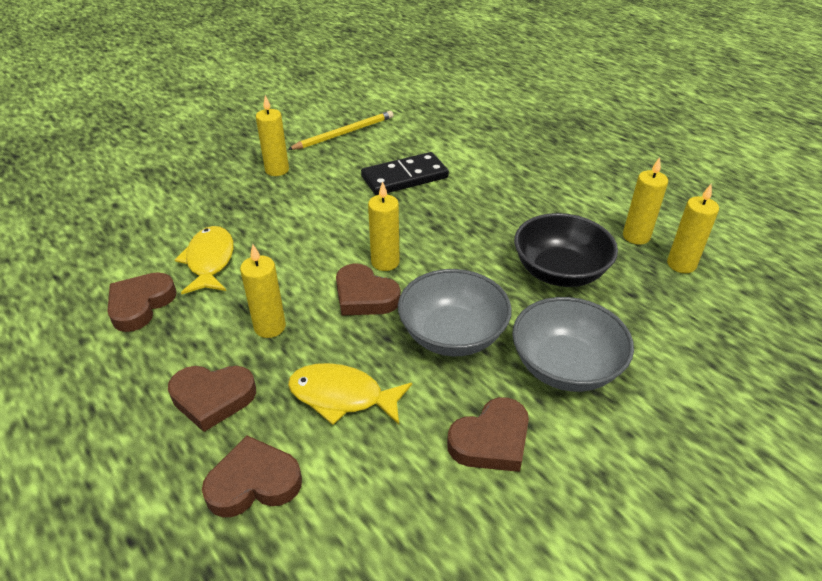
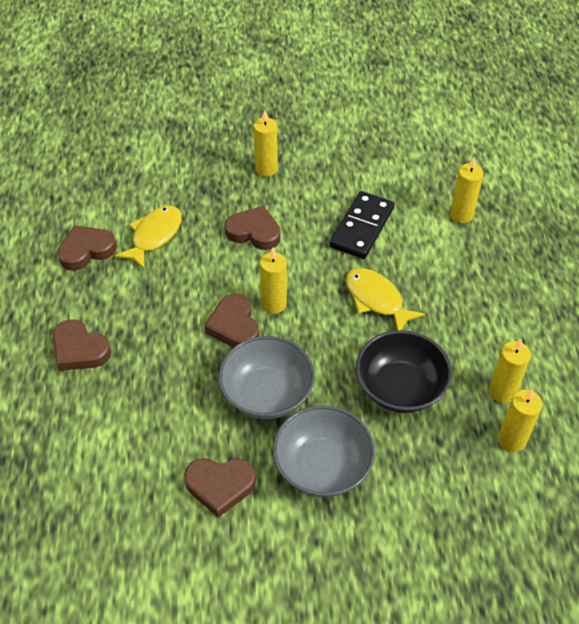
camera: 35 degrees right, 10 degrees up
brown heart [202,436,302,517] -> brown heart moved to [224,206,281,250]
yellow candle [240,244,286,338] -> yellow candle moved to [450,156,483,223]
yellow pencil [287,111,393,150] -> none
yellow fish [288,363,412,425] -> yellow fish moved to [346,268,425,330]
black domino [361,152,449,195] -> black domino turned 75 degrees counterclockwise [329,191,394,259]

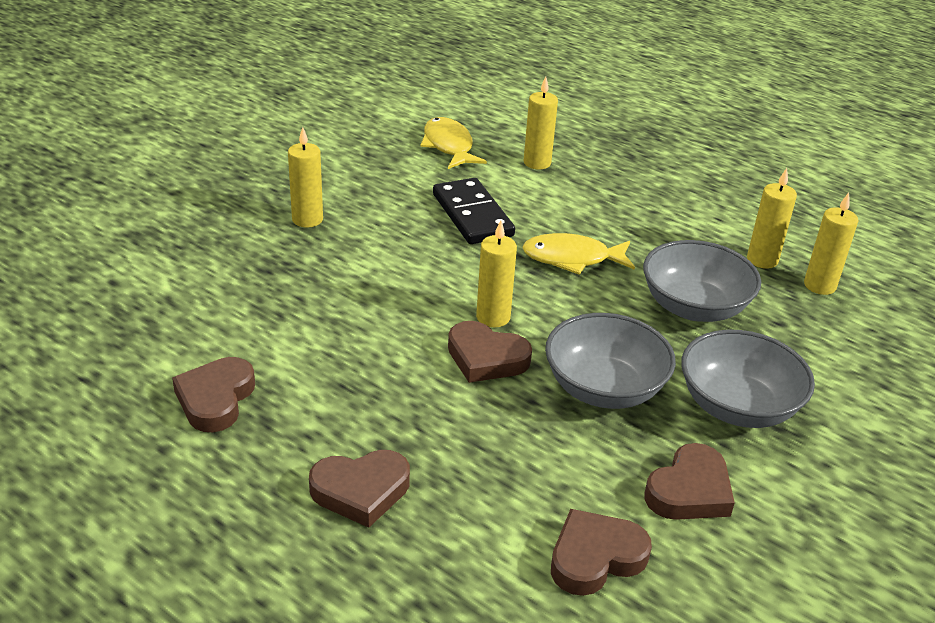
camera: 50 degrees left, 15 degrees down
yellow fish [114,205,182,269] -> yellow fish moved to [420,117,487,169]
brown heart [224,206,281,250] -> brown heart moved to [551,509,652,596]
black bowl [356,330,452,413] -> grey bowl [643,240,761,322]

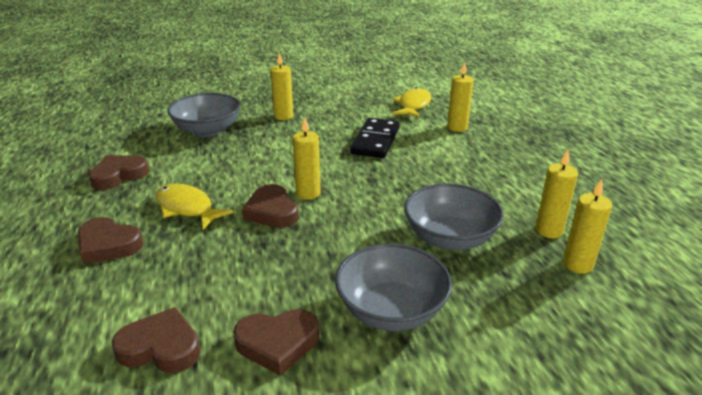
camera: 40 degrees right, 5 degrees down
yellow fish [522,233,635,275] -> yellow fish moved to [156,184,234,230]
grey bowl [545,313,676,409] -> grey bowl moved to [167,93,240,137]

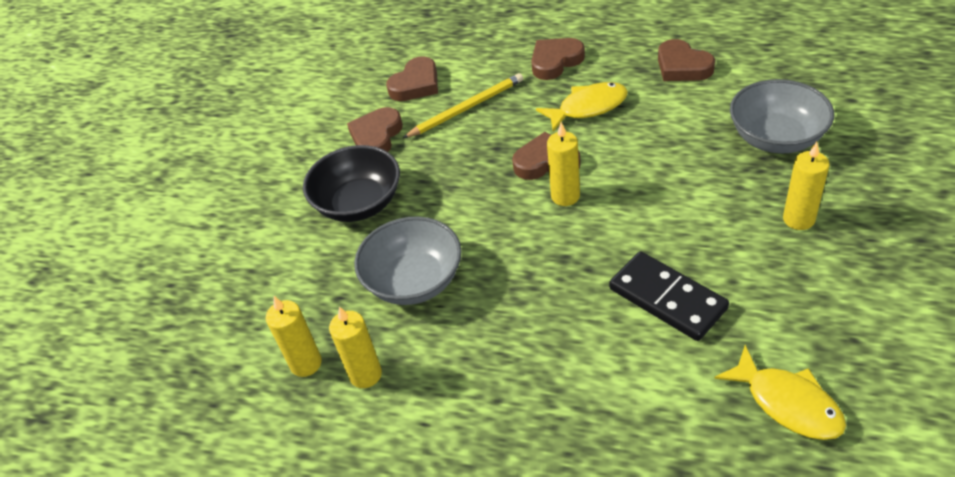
camera: 125 degrees right, 15 degrees up
brown heart [88,155,149,190] -> brown heart turned 150 degrees clockwise [658,39,715,81]
grey bowl [335,243,452,331] -> black bowl [303,145,400,222]
yellow candle [447,62,474,132] -> none
none -> yellow pencil [403,73,523,138]

